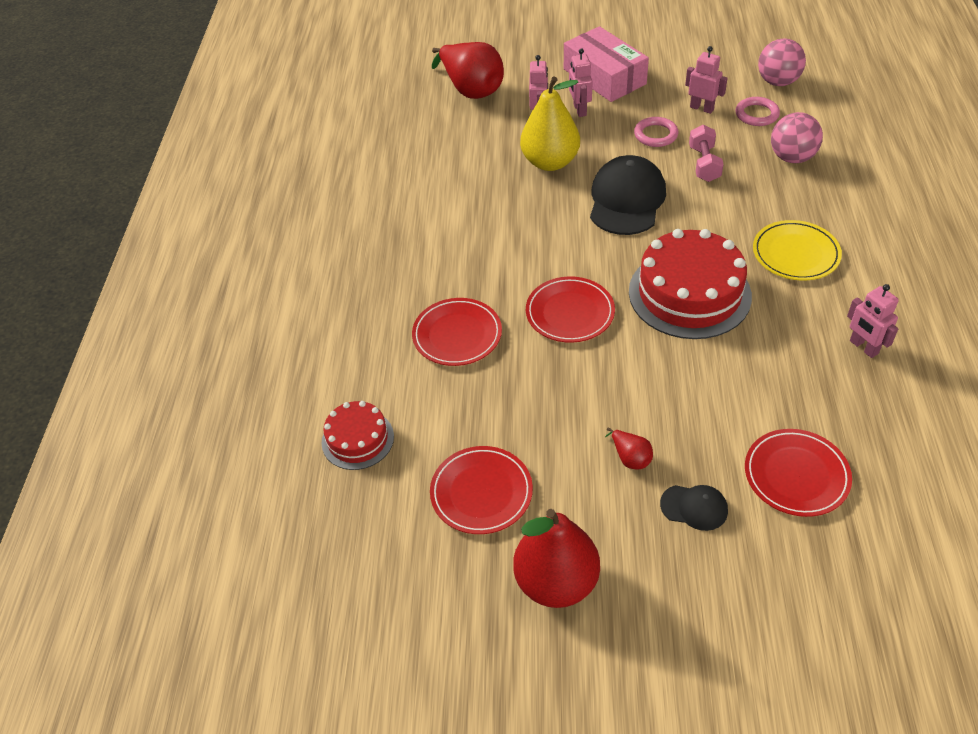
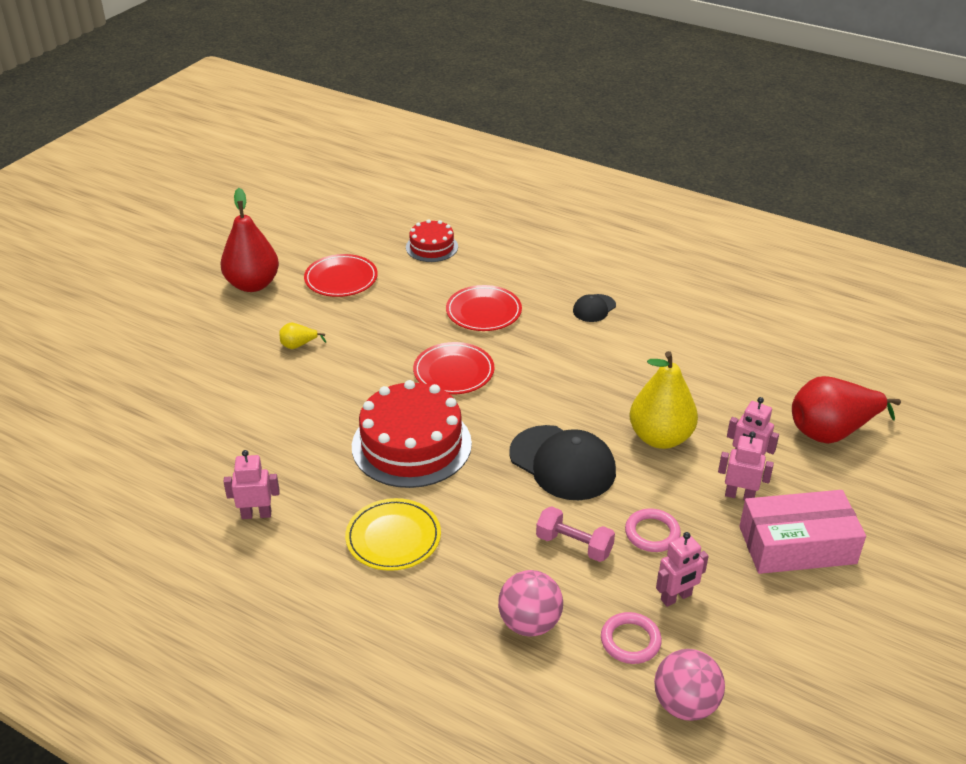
camera: 115 degrees right, 10 degrees down
red pear [605,427,653,469] -> yellow pear [279,323,326,349]
black cap [660,485,728,531] -> black cap moved to [573,294,616,322]
red plate [745,429,852,517] -> none

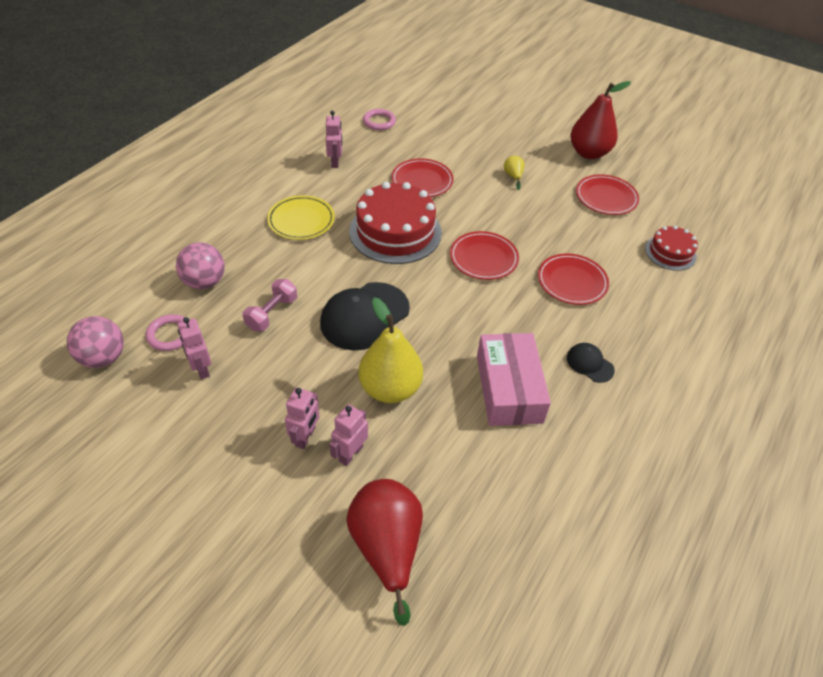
camera: 90 degrees right, 10 degrees up
pink ring [625,509,681,552] -> pink ring moved to [363,109,396,130]
pink box [739,490,866,574] -> pink box moved to [477,333,551,426]
none -> red plate [391,158,454,197]

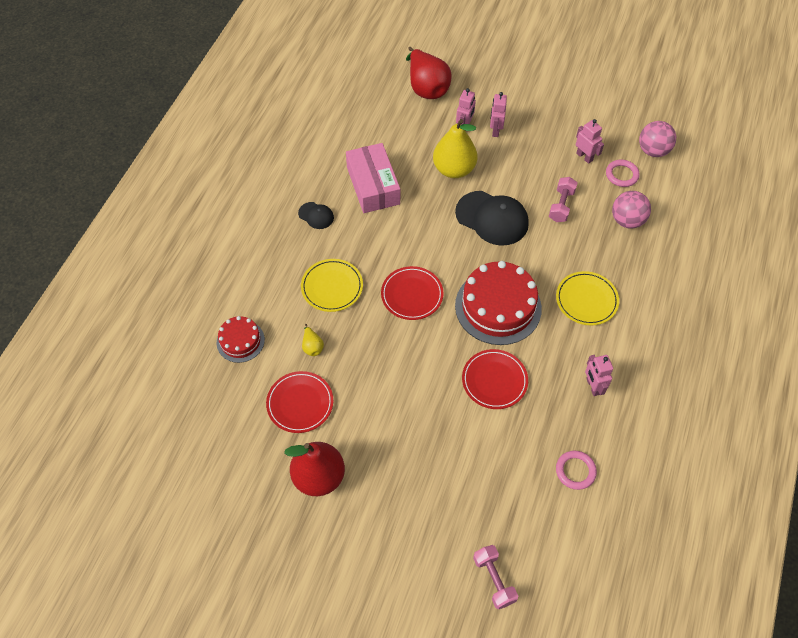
camera: 170 degrees right, 10 degrees up
black cap [320,282,410,351] -> black cap turned 90 degrees clockwise [455,191,529,246]
yellow pear [504,156,525,190] -> yellow pear moved to [302,324,324,356]
red plate [538,253,609,305] -> yellow plate [301,259,363,312]
none -> pink dumbbell [473,545,518,609]

